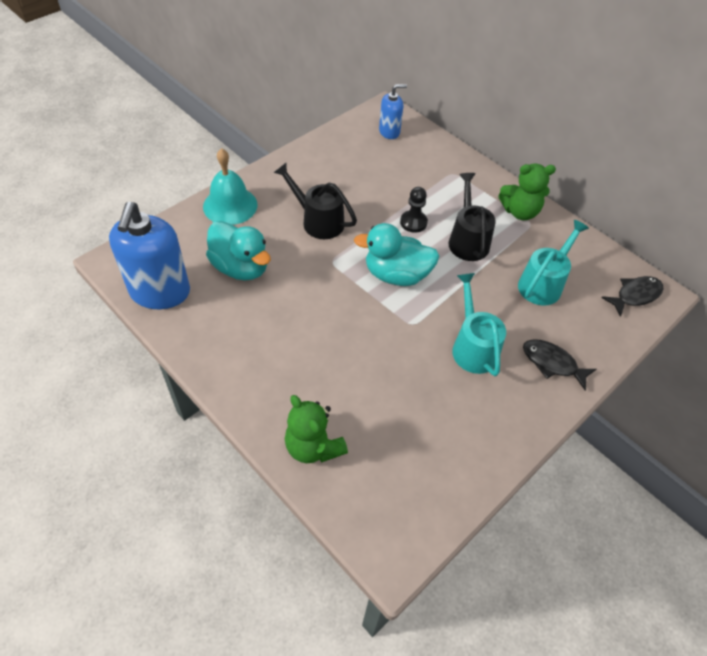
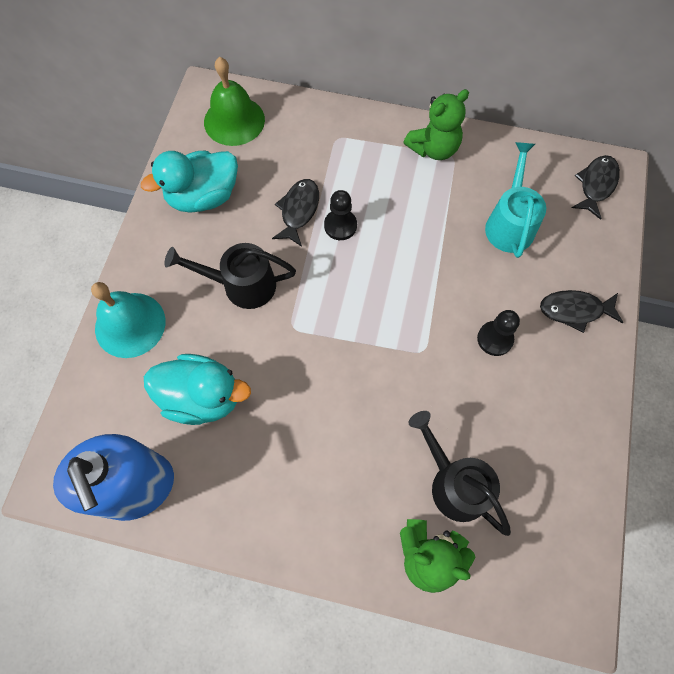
camera: 30 degrees left, 15 degrees up
turquoise duck [354,223,440,286] -> turquoise duck moved to [141,151,238,213]
blue soap dispenser [379,84,407,139] -> green bell [204,57,265,146]
black watering can [449,173,496,261] -> black watering can moved to [409,411,511,536]
turquoise watering can [452,273,506,376] -> black pawn [477,310,520,356]
none -> black fish [272,179,319,247]

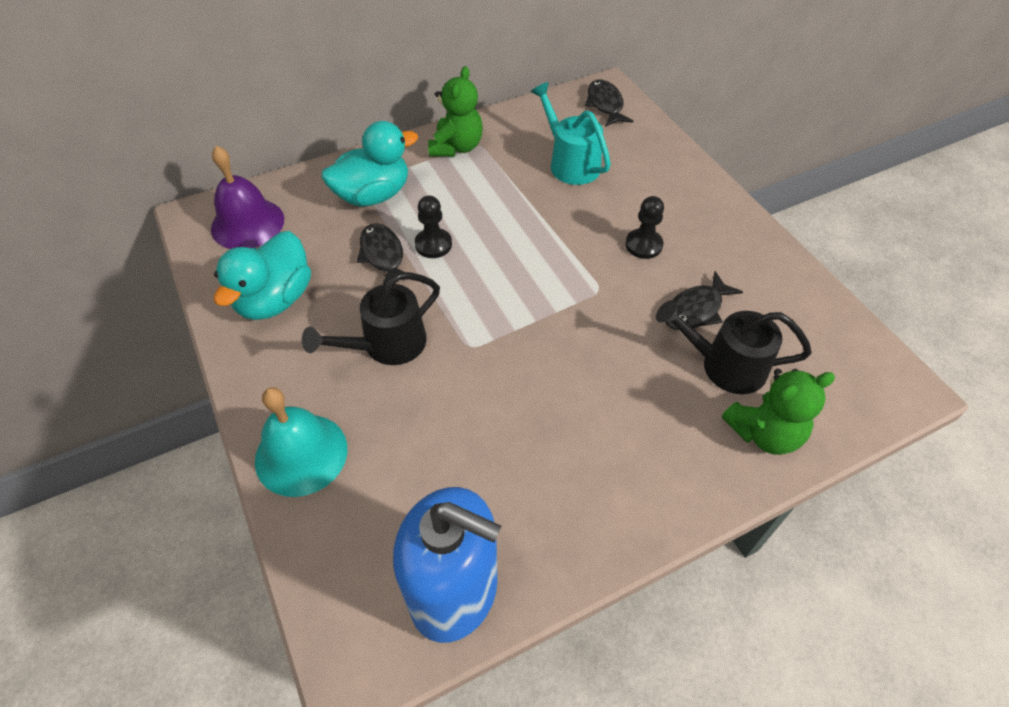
camera: 40 degrees left, 15 degrees down
turquoise duck [144,354,251,425] -> turquoise duck moved to [322,121,418,207]
green bell [204,57,265,146] -> purple bell [211,146,284,249]
black fish [540,290,623,333] -> black fish moved to [665,271,743,330]

